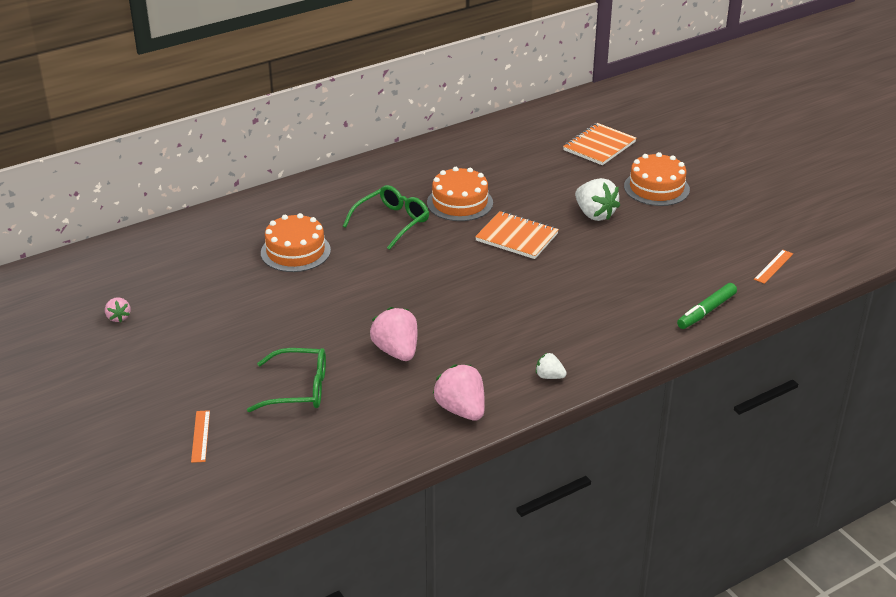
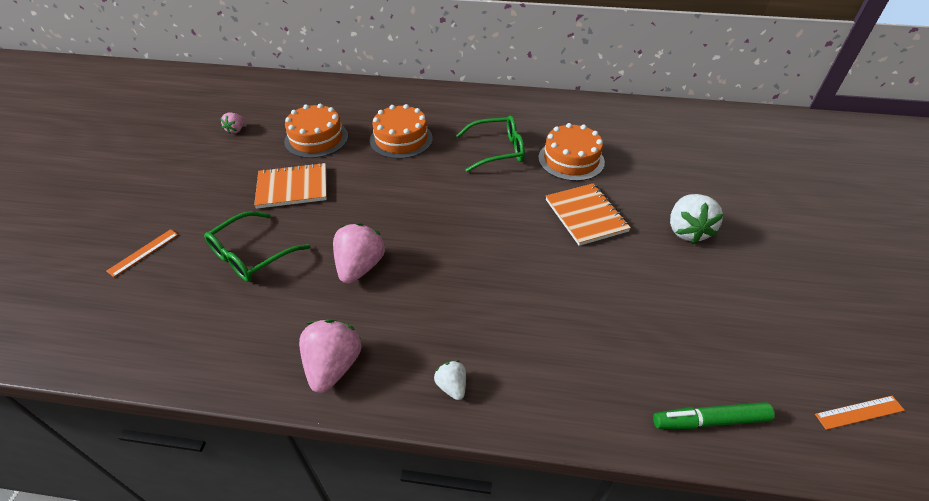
camera: 40 degrees right, 10 degrees up
green glasses [247,348,326,412] -> green glasses turned 90 degrees clockwise [204,211,310,282]
orange notebook [563,123,636,165] -> orange notebook moved to [254,163,327,209]
orange cake [624,152,690,206] -> orange cake moved to [284,104,348,158]

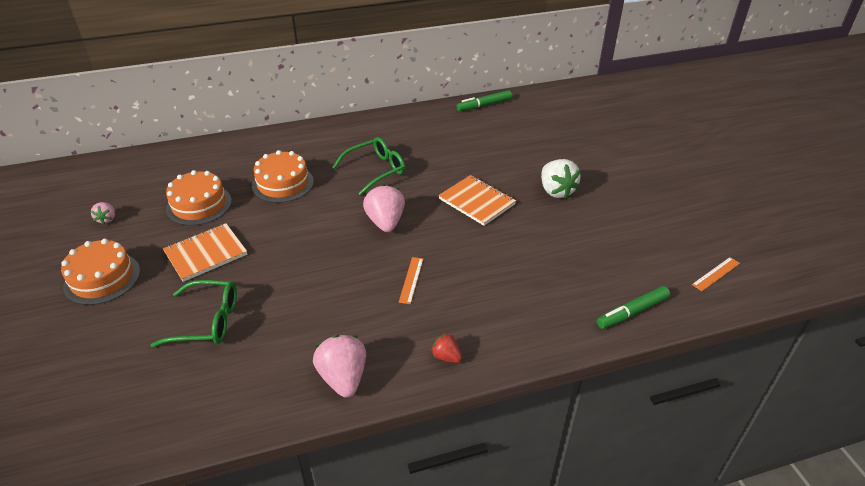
camera: 25 degrees left, 5 degrees down
orange ruler [106,229,178,277] -> orange ruler moved to [399,257,423,304]
green glasses [204,211,310,282] -> green glasses turned 105 degrees counterclockwise [150,280,237,347]
pink strawberry [333,223,385,283] -> pink strawberry moved to [363,184,405,232]
white strawberry [434,360,466,400] -> red strawberry [431,333,462,363]
orange cake [538,123,605,181] -> orange cake moved to [61,239,140,305]
none -> green marker [457,90,512,111]

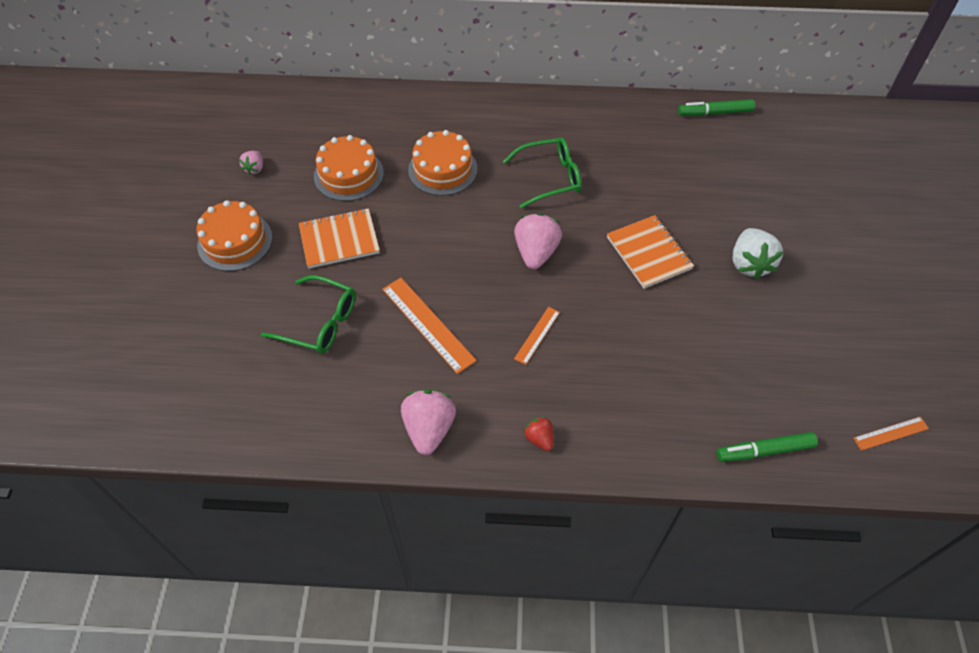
camera: 20 degrees right, 15 degrees up
none -> orange ruler [382,278,477,374]

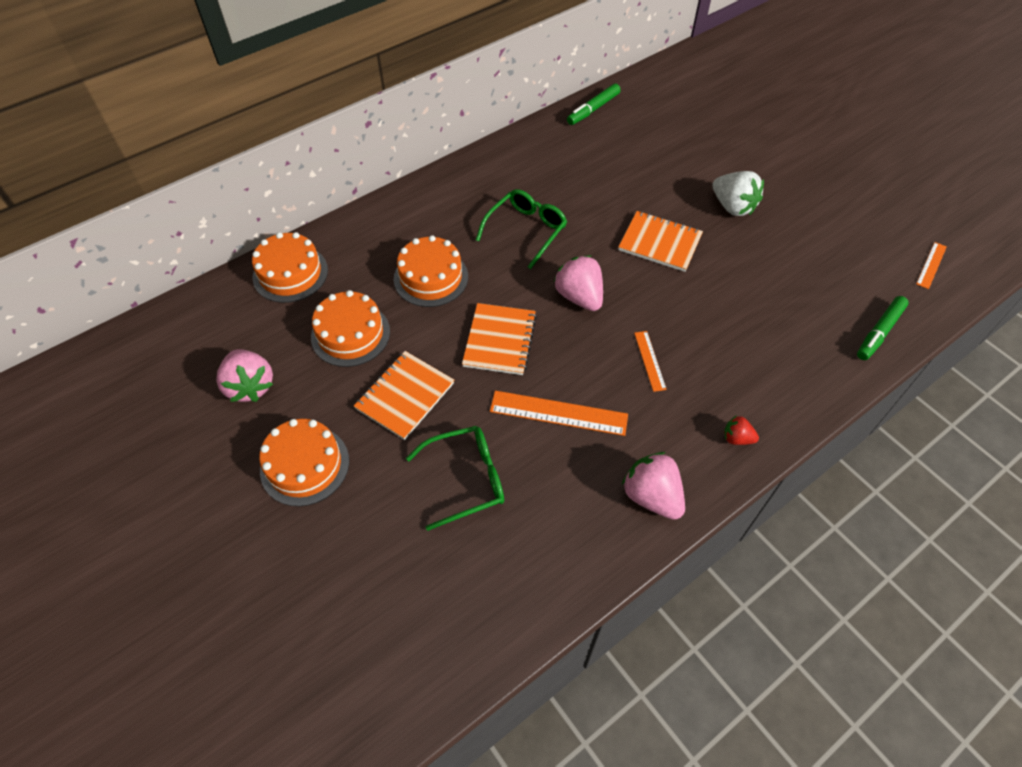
camera: 40 degrees left, 0 degrees up
pink strawberry [239,151,263,175] -> pink strawberry [216,349,273,402], size x1.87
none -> orange cake [252,232,328,303]
none -> orange notebook [462,303,537,375]

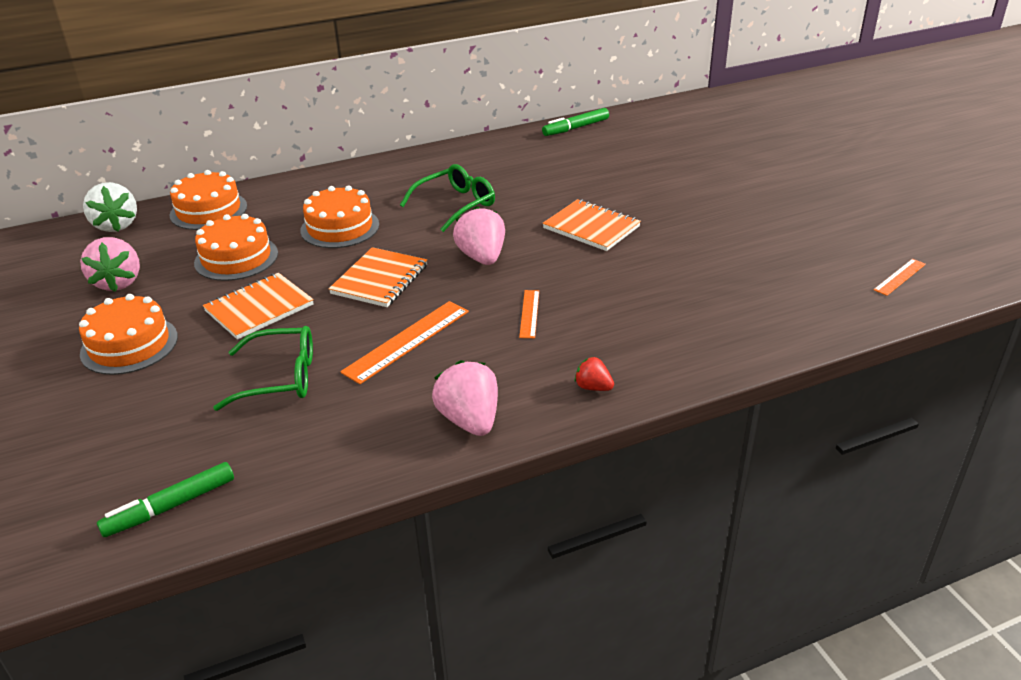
camera: 15 degrees right, 20 degrees down
orange ruler [490,391,628,436] -> orange ruler turned 75 degrees counterclockwise [340,301,469,384]
white strawberry [712,171,764,216] -> white strawberry moved to [83,182,137,232]
green marker [857,296,909,360] -> green marker moved to [97,462,234,537]

